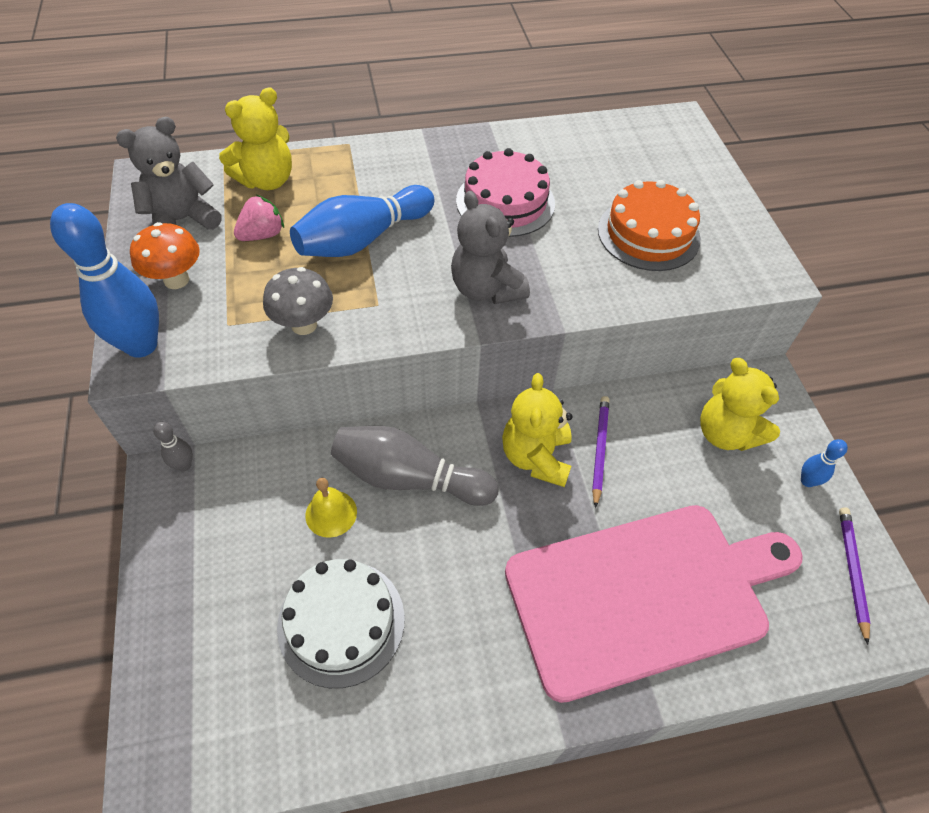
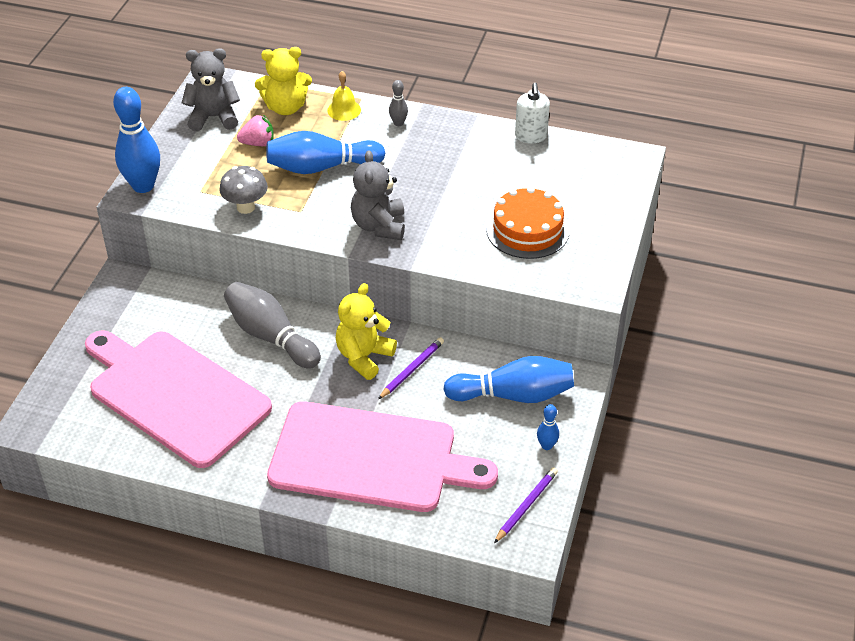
camera: 30 degrees right, 10 degrees down
orange mushroom [130,222,200,289] -> none
grey bowling pin [153,422,193,471] -> grey bowling pin moved to [389,80,408,126]
white cake [277,559,405,688] -> pink cutting board [85,330,272,468]
yellow bell [305,478,357,538] -> yellow bell moved to [327,71,361,121]
pink cake [456,148,555,237] -> none
yellow teddy bear [700,358,780,451] -> blue bowling pin [443,356,574,403]
none -> white soap dispenser [515,82,550,144]

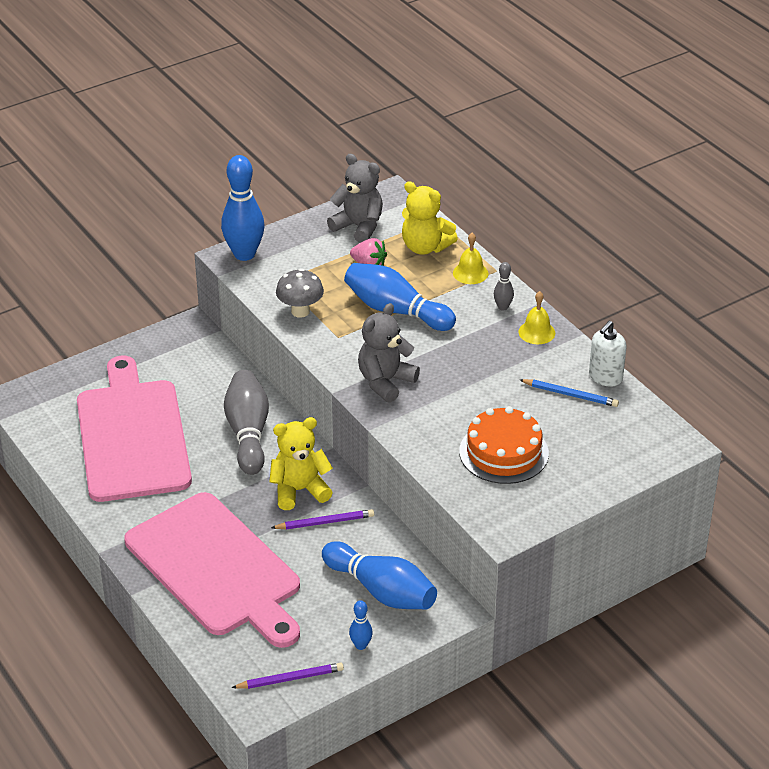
camera: 40 degrees right, 5 degrees down
none -> yellow bell [518,291,555,344]
none -> blue pencil [520,379,619,407]

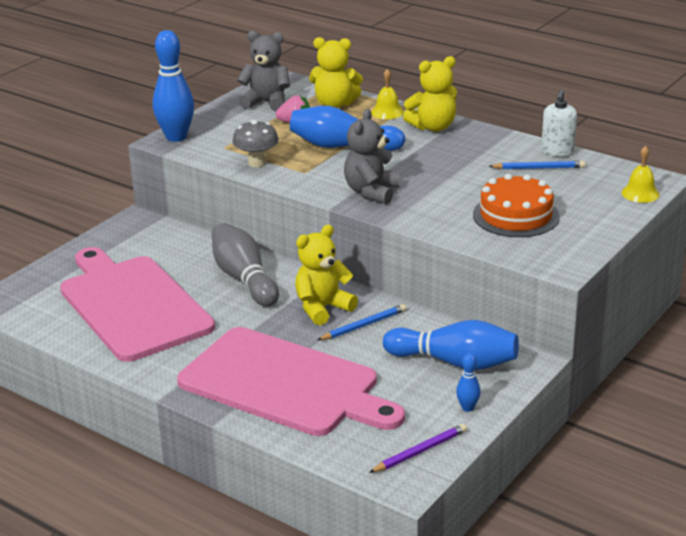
camera: 20 degrees left, 10 degrees down
purple pencil [271,509,374,530] -> blue pencil [317,304,406,340]
grey bowling pin [494,262,514,311] -> yellow teddy bear [403,56,457,131]
yellow bell [518,291,555,344] -> yellow bell moved to [622,146,660,203]

